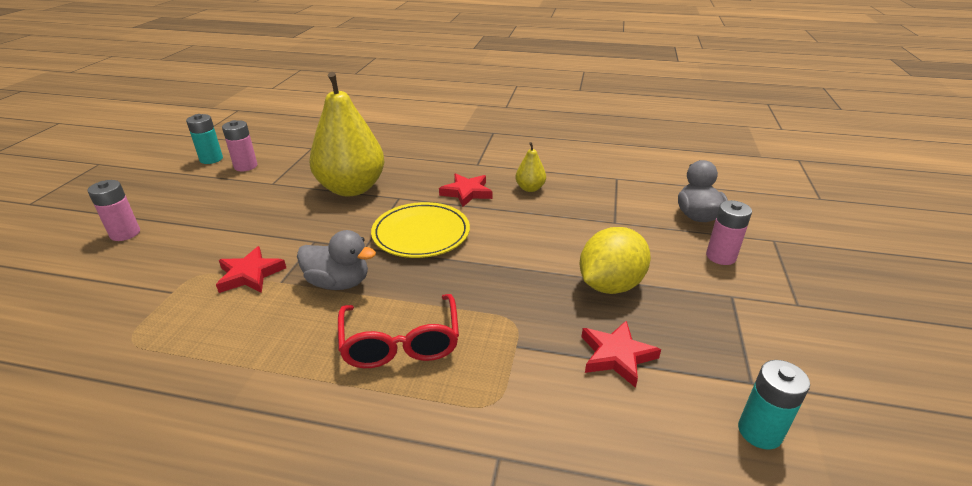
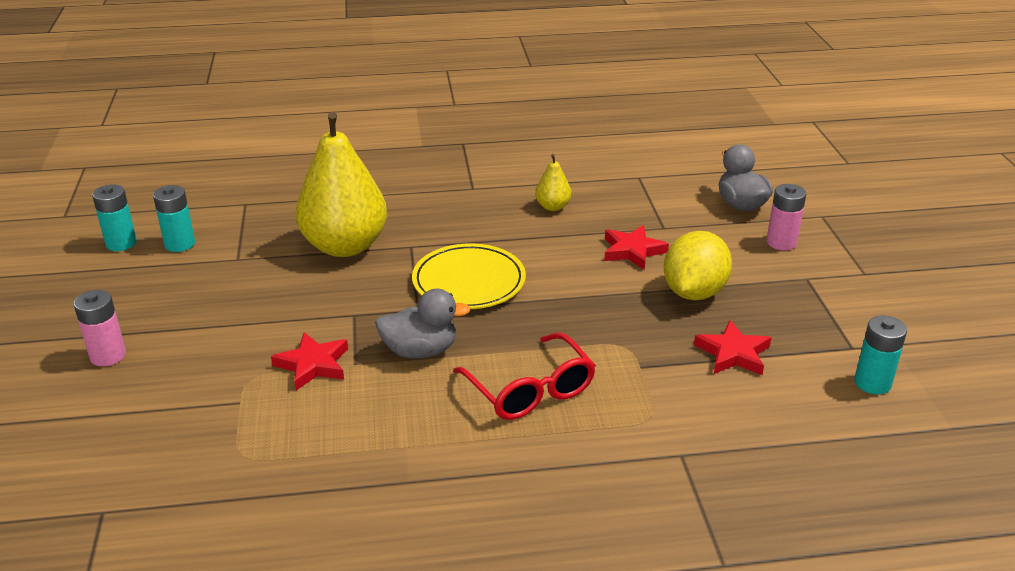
camera: 20 degrees left, 0 degrees up
pink battery [222,120,257,171] -> turquoise battery [153,185,195,252]
red star [439,173,493,207] -> red star moved to [604,225,669,270]

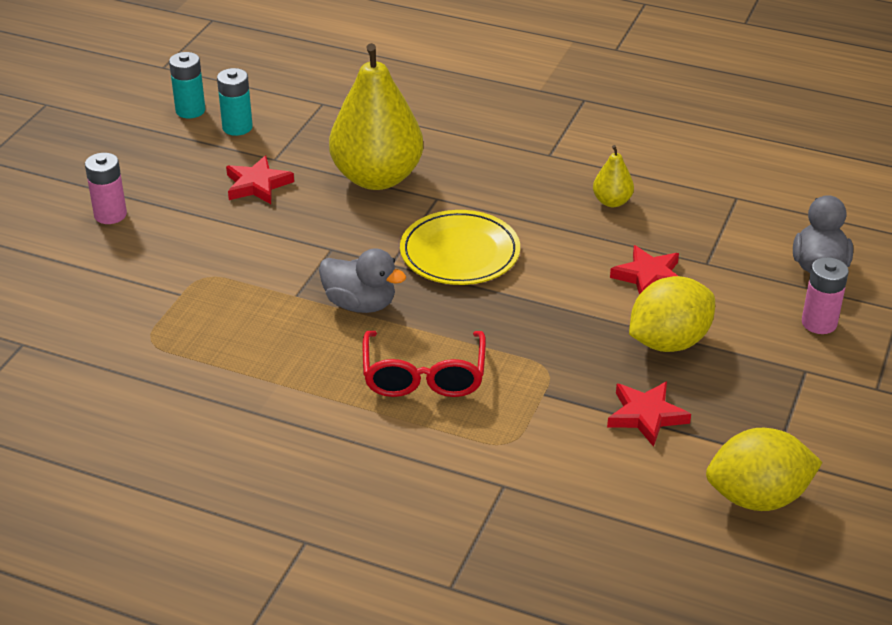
camera: 30 degrees right, 5 degrees up
red star [271,332,348,390] -> red star moved to [226,156,294,204]
turquoise battery [854,315,907,394] -> yellow lemon [706,428,823,511]

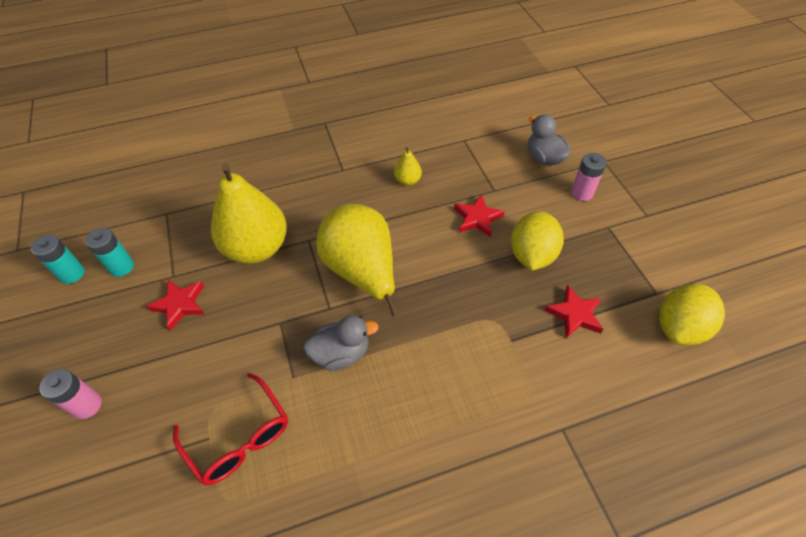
camera: 40 degrees left, 15 degrees up
red glasses [363,331,486,397] -> red glasses moved to [173,373,288,485]
yellow plate [400,210,520,285] -> yellow pear [316,204,399,317]

